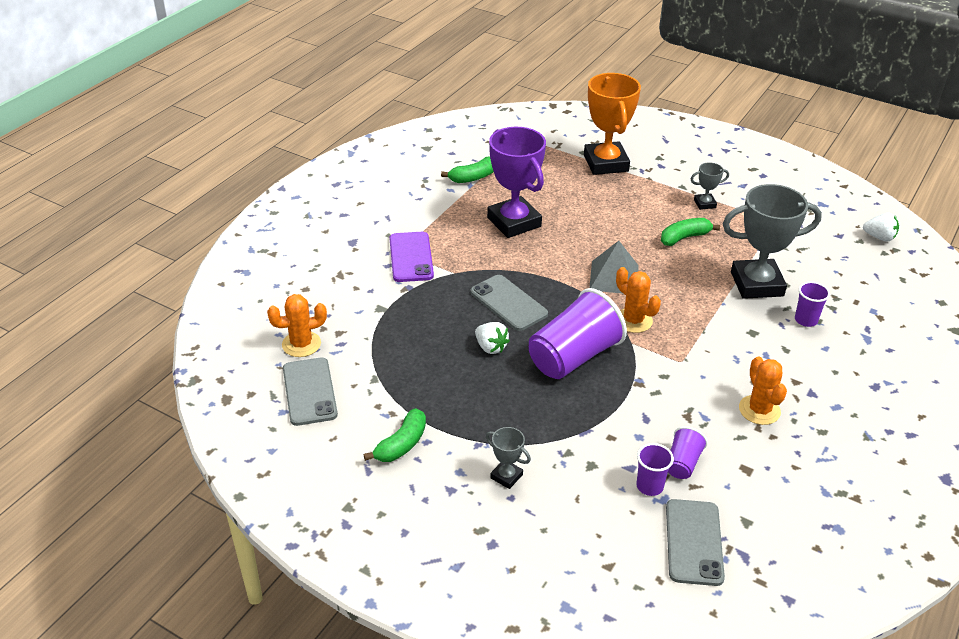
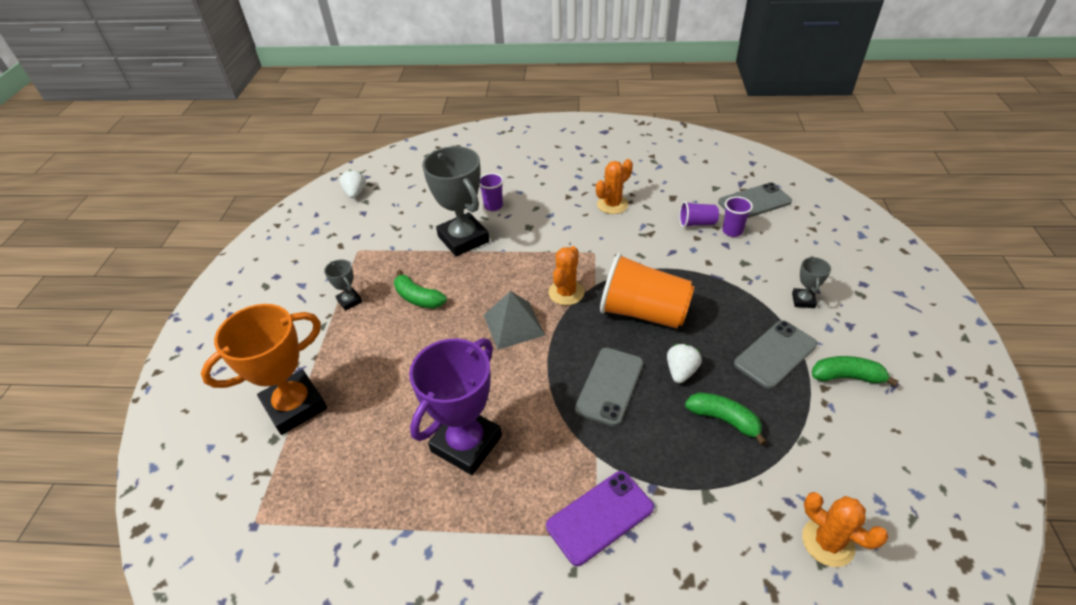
camera: 115 degrees left, 5 degrees up
grey phone [283,358,338,426] -> grey phone moved to [734,320,818,389]
green banana [441,157,494,183] -> green banana moved to [685,392,767,445]
purple cup [529,288,627,379] -> orange cup [600,253,694,328]

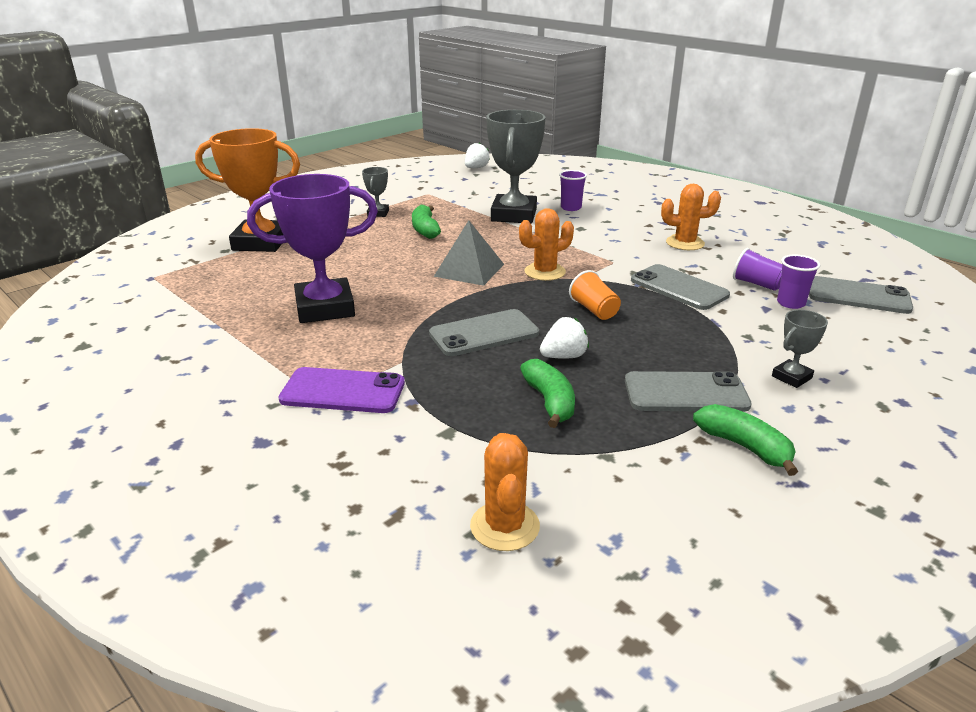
camera: 40 degrees right, 15 degrees down
orange cup [600,253,694,328] -> orange cup [569,270,621,320], size x0.48
none -> grey phone [631,264,730,310]

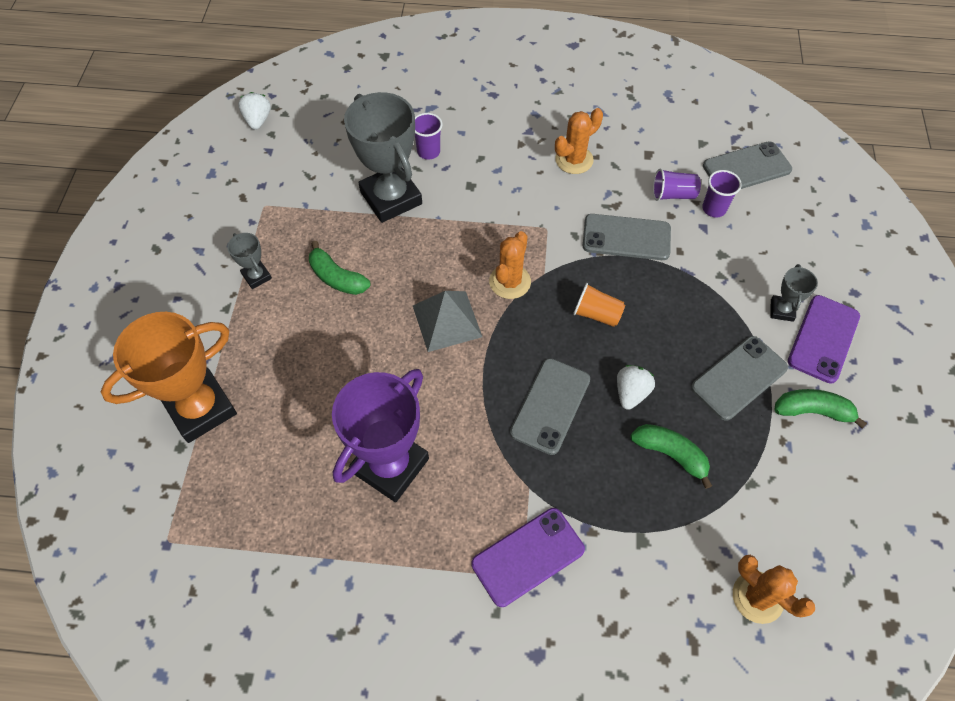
camera: 40 degrees left, 30 degrees up
none -> purple phone [788,295,860,384]

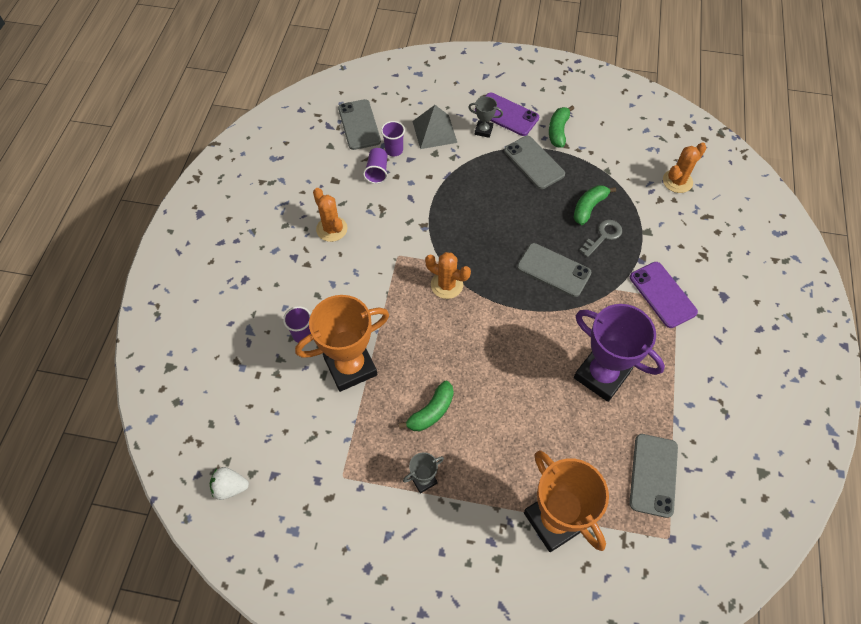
camera: 85 degrees left, 0 degrees up
grey trophy [344,92,422,223] -> orange trophy [295,295,389,392]
grey pyramid [413,291,482,352] -> grey pyramid moved to [413,105,457,149]
orange cup [573,283,625,327] -> none
grey phone [583,214,671,260] -> grey phone moved to [629,434,678,518]
white strawberry [617,365,655,410] -> none
none -> grey key [579,220,622,257]

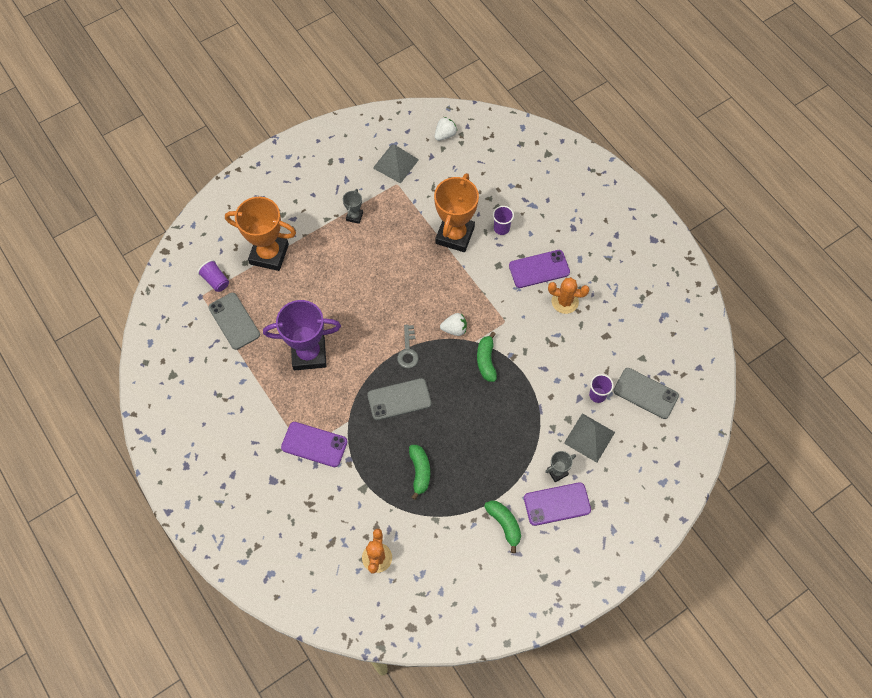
camera: 135 degrees right, 5 degrees up
purple cup [363,148,387,184] -> purple cup moved to [198,260,229,292]
green banana [399,381,454,431] -> green banana moved to [477,332,497,382]
orange cactus [425,252,471,299] -> white strawberry [440,313,467,336]
grey phone [504,136,565,189] -> none
grey key [579,220,622,257] -> grey key moved to [397,325,419,368]
none -> grey pyramid [373,144,419,184]
none -> purple phone [509,250,570,288]

